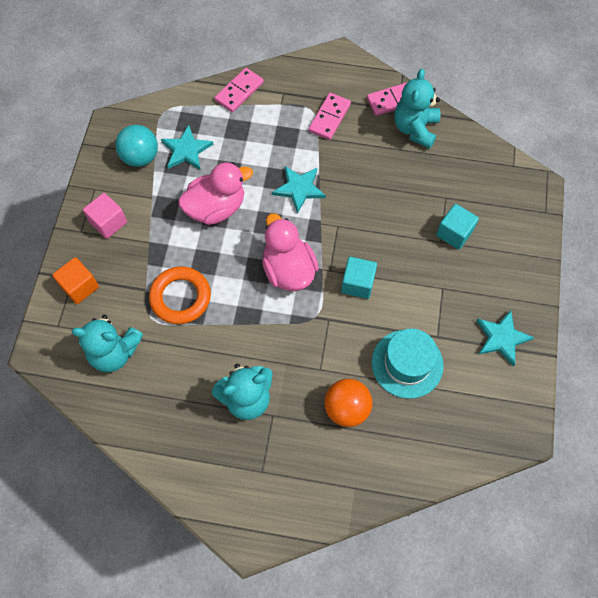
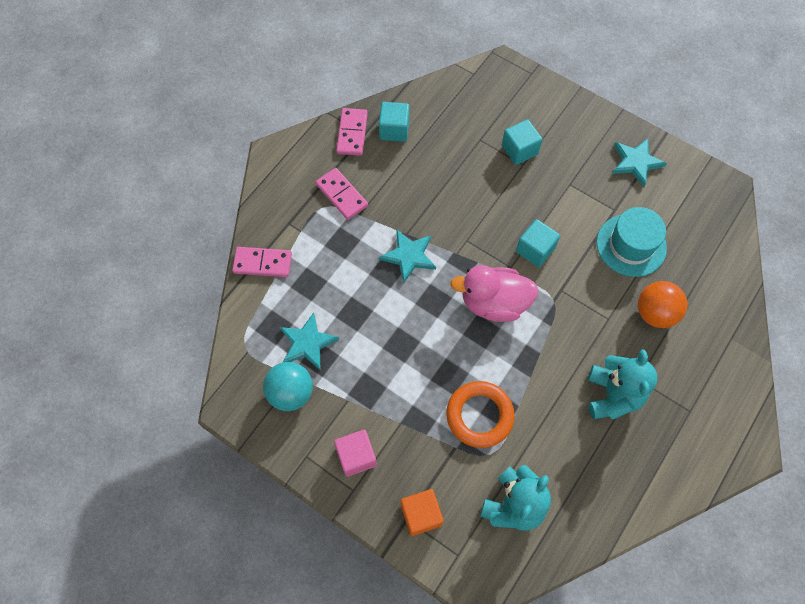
camera: 65 degrees left, 0 degrees up
pink duck [178,162,253,225] -> none
pink domino [215,68,264,112] -> pink domino turned 60 degrees counterclockwise [232,247,292,277]
turquoise teddy bear [395,69,440,149] -> turquoise cube [379,102,409,142]

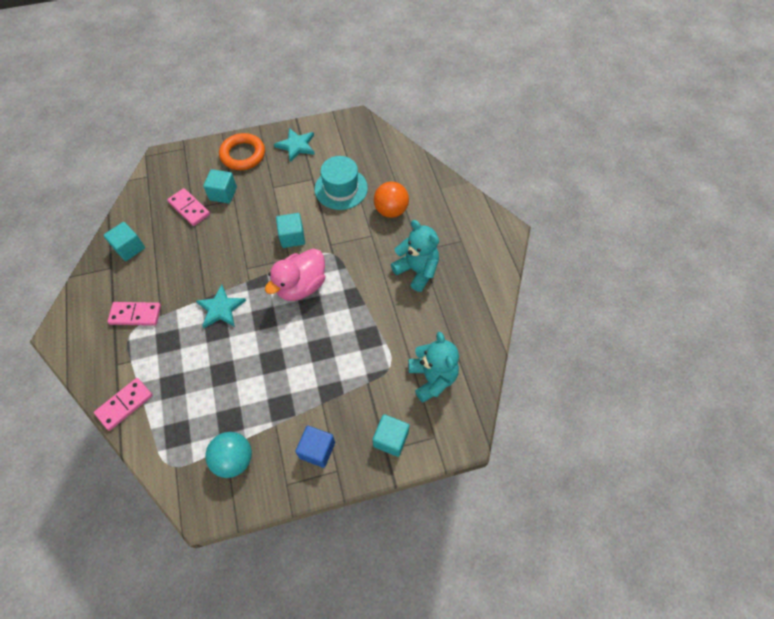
camera: 50 degrees left, 5 degrees down
turquoise star [280,312,339,371] -> none
pink cube [334,430,377,477] -> blue cube [295,426,335,468]
pink domino [336,108,368,156] -> pink domino moved to [167,188,210,226]
orange cube [401,489,444,536] -> turquoise cube [373,414,409,457]
orange ring [446,381,515,448] -> orange ring moved to [219,133,265,170]

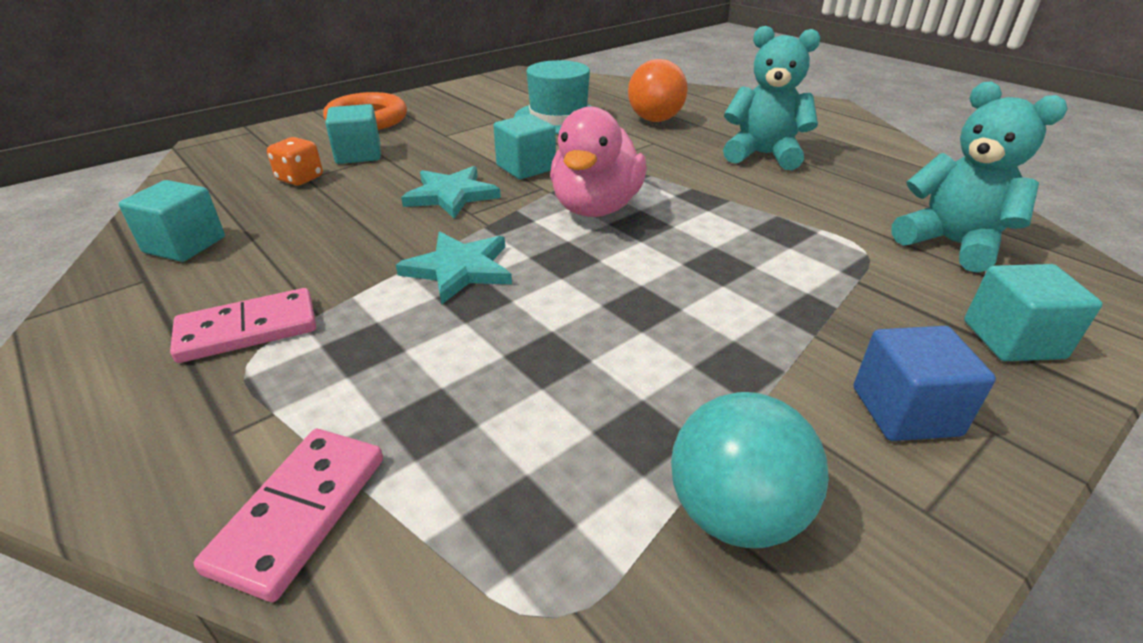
camera: 25 degrees left, 25 degrees down
pink domino [167,188,210,226] -> orange dice [267,137,323,186]
turquoise star [274,128,315,162] -> turquoise star moved to [401,166,501,219]

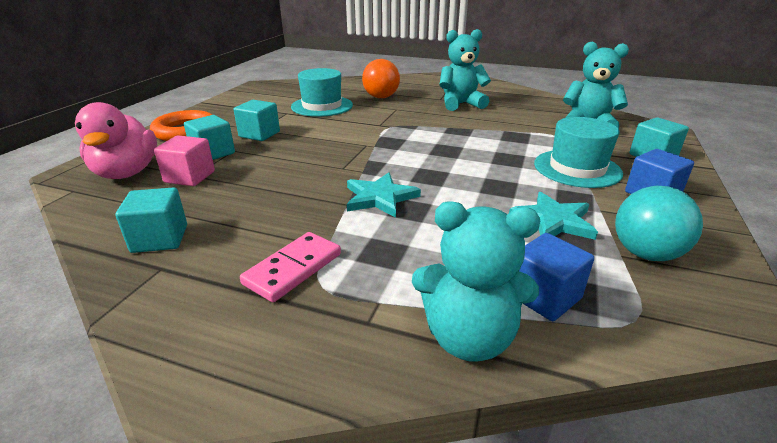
camera: 30 degrees left, 5 degrees down
pink domino [194,429,383,602] -> turquoise teddy bear [412,202,540,361]
orange dice [267,137,323,186] -> pink cube [154,135,215,186]
turquoise star [401,166,501,219] -> turquoise star moved to [509,192,598,240]
turquoise cube [493,114,556,179] -> turquoise cube moved to [234,100,280,141]
pink duck [550,107,647,217] -> pink duck moved to [75,102,157,179]
none -> blue cube [519,233,594,321]
none -> turquoise hat [534,117,623,188]

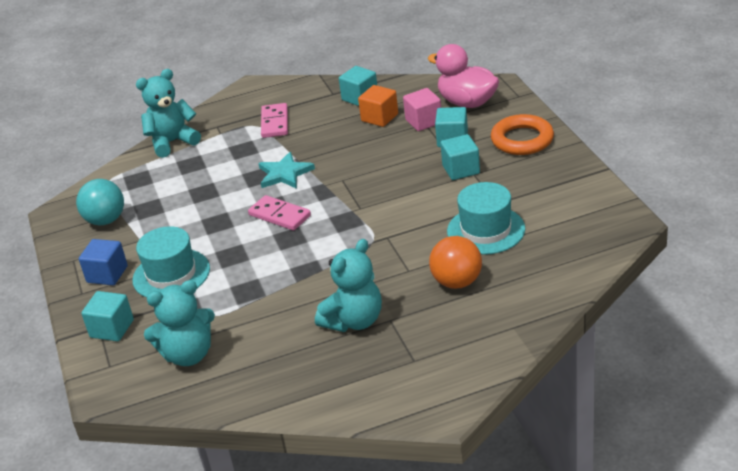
camera: 145 degrees right, 5 degrees up
turquoise star [509,192,598,240] -> none
blue cube [519,233,594,321] -> none
none -> pink domino [248,195,311,230]
none -> orange cube [358,85,398,127]

